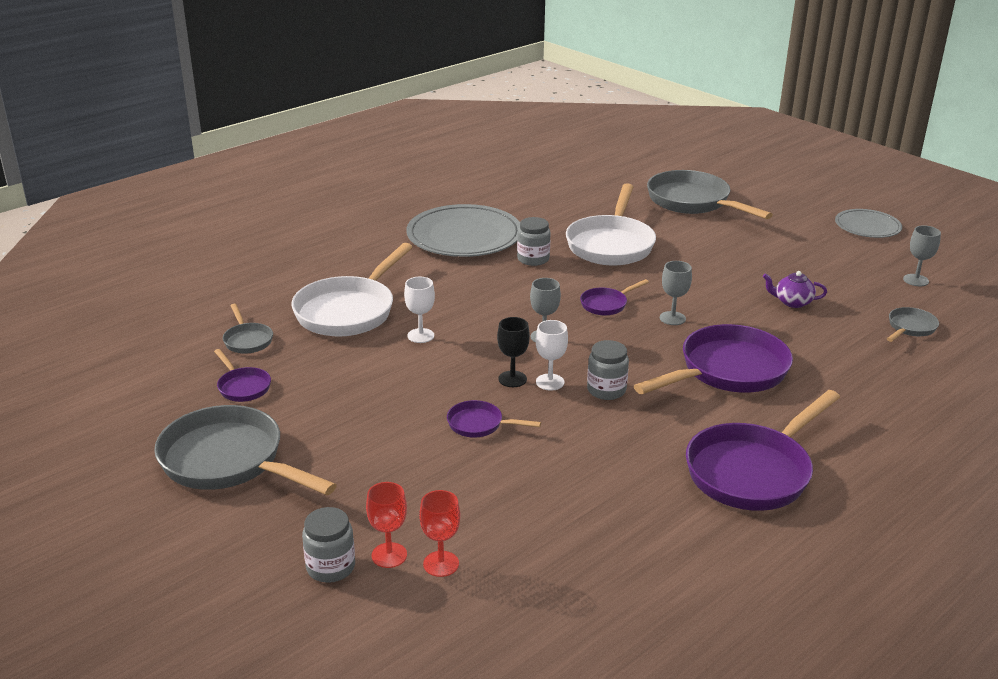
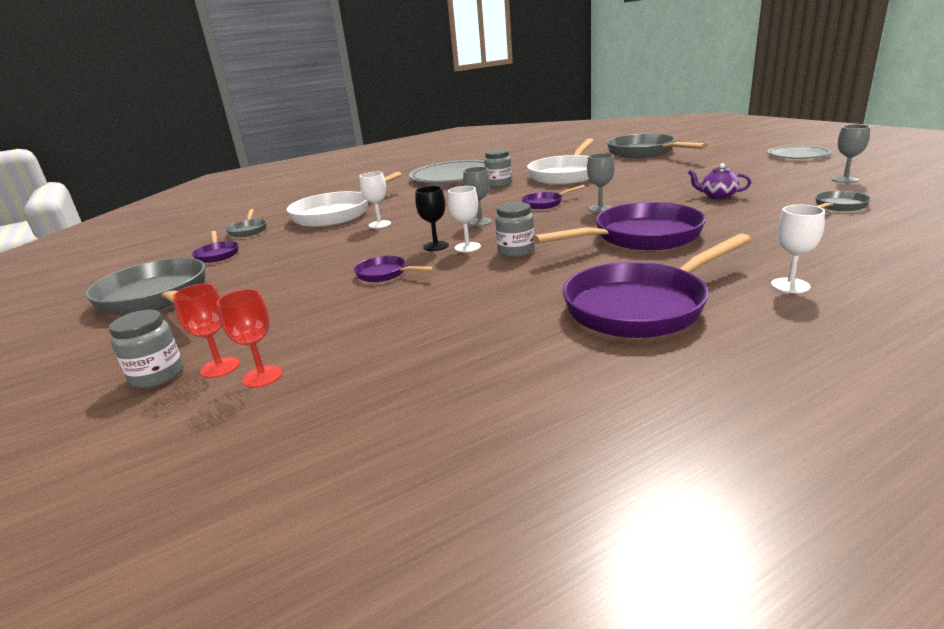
camera: 15 degrees right, 5 degrees down
none -> white goblet [771,205,825,293]

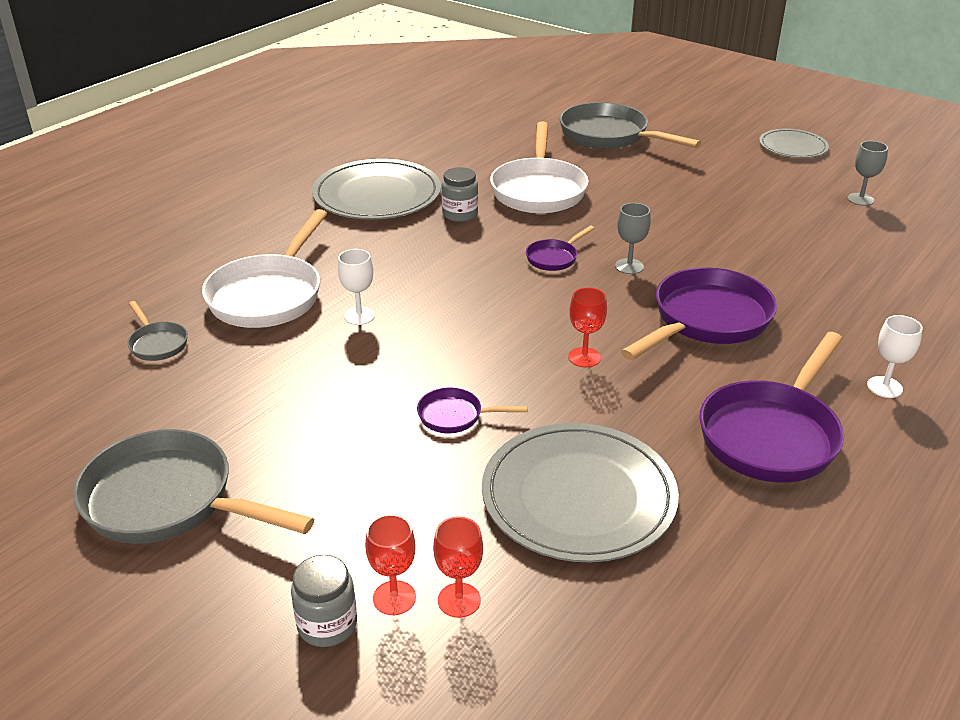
camera: 25 degrees left, 10 degrees up
purple pan [192,231,239,263] -> none
black goblet [415,186,449,251] -> none
white goblet [448,186,481,252] -> none
grey goblet [463,167,492,226] -> none
grey jar [495,202,535,257] -> red goblet [568,287,607,368]
purple teapot [688,163,751,199] -> none
grey pan [815,191,871,211] -> none
none -> grey plate [482,423,679,563]

